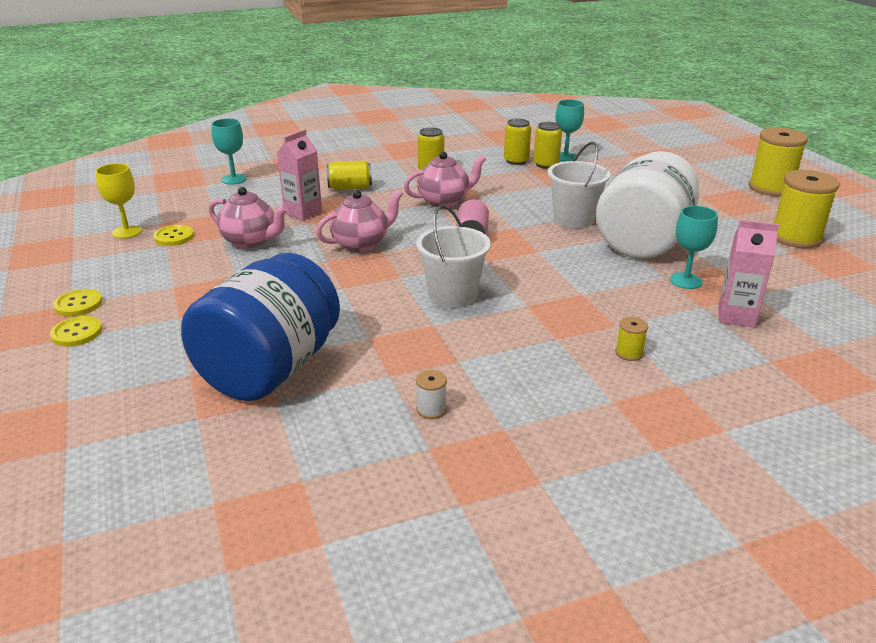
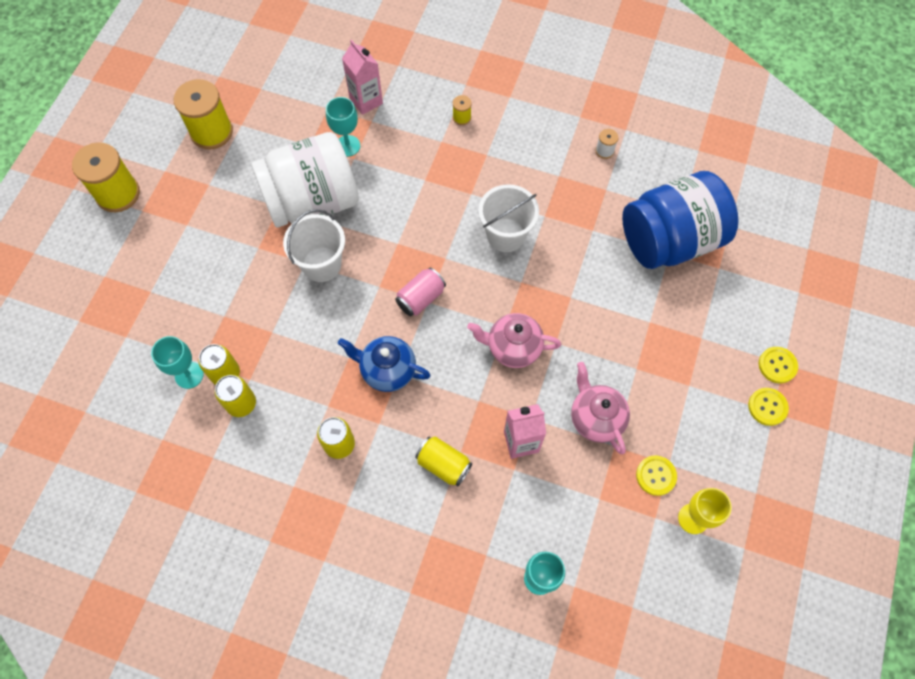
camera: 140 degrees left, 35 degrees up
pink teapot [404,152,486,207] -> blue teapot [338,336,431,392]

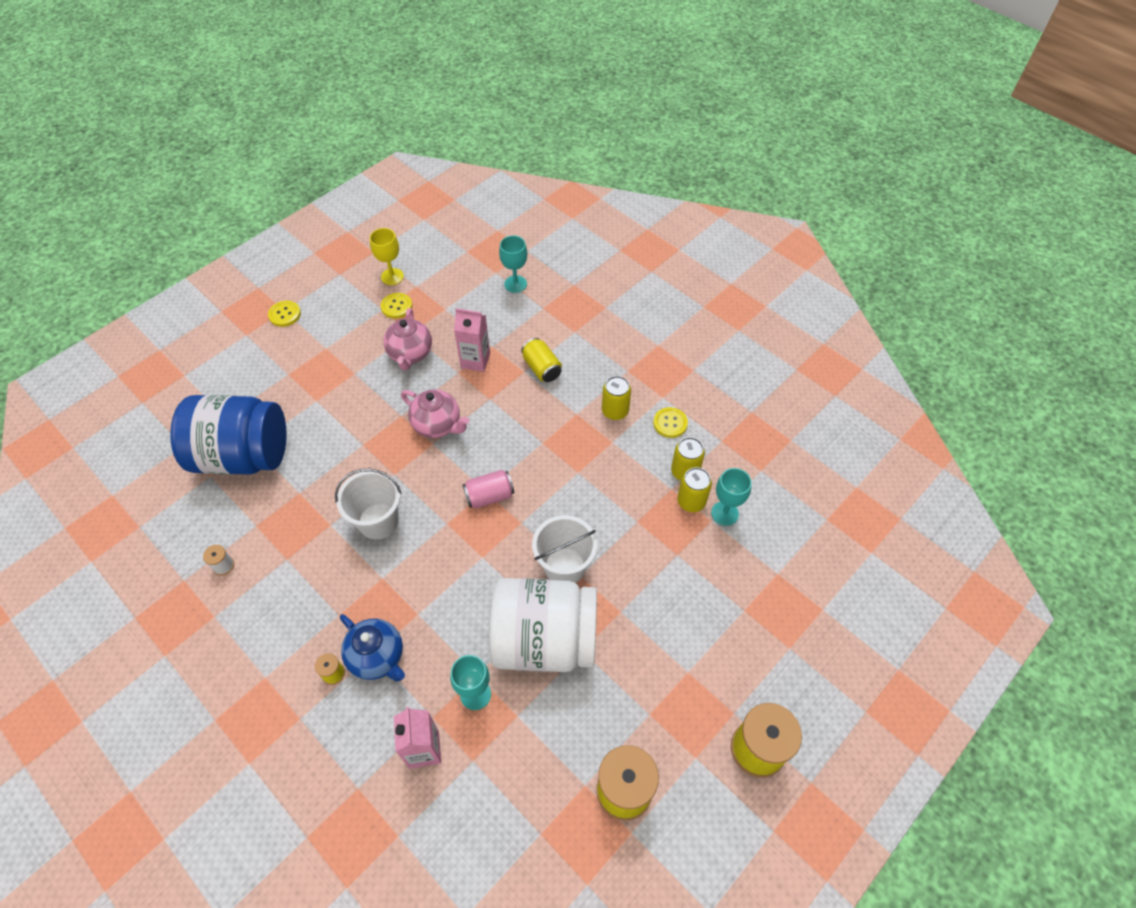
camera: 155 degrees left, 10 degrees down
blue teapot [338,336,431,392] -> blue teapot moved to [340,614,405,682]
yellow button [759,347,798,383] -> yellow button moved to [653,407,688,438]

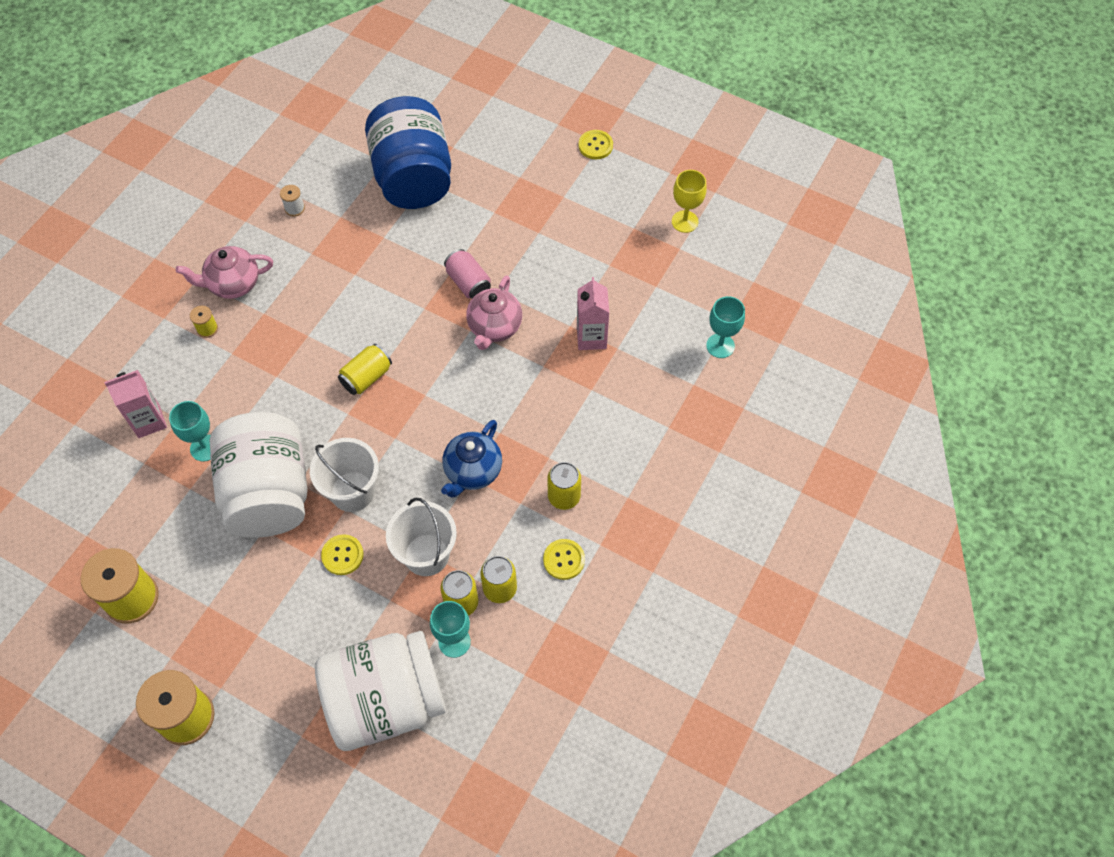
camera: 75 degrees right, 5 degrees up
white bucket [335,469,402,539] -> white bucket moved to [386,498,457,576]
blue teapot [340,614,405,682] -> blue teapot moved to [441,420,502,497]
yellow button [381,293,412,319] -> yellow button moved to [321,534,364,575]
pink teapot [383,308,432,370] -> pink teapot moved to [176,246,273,299]
pink can [463,470,514,508] -> pink can moved to [444,249,491,298]
yellow can [521,338,562,382] -> yellow can moved to [338,344,392,395]
none -> white jar [315,631,446,751]

